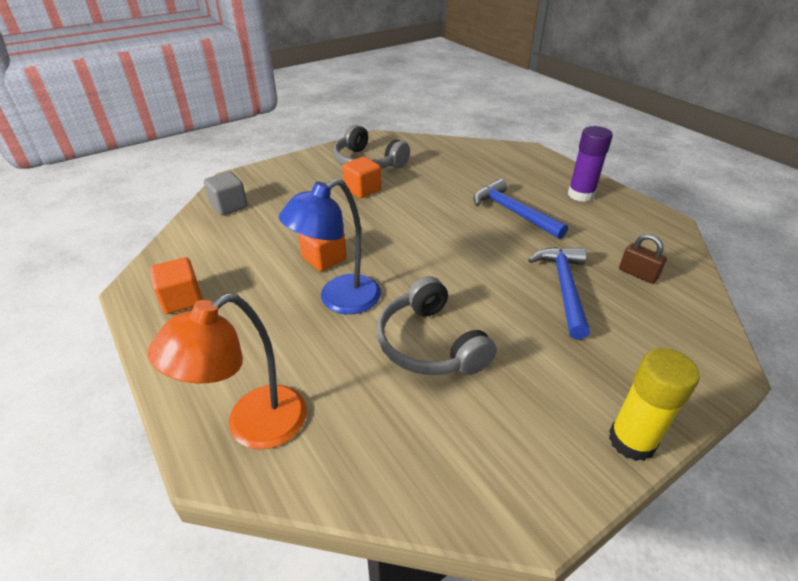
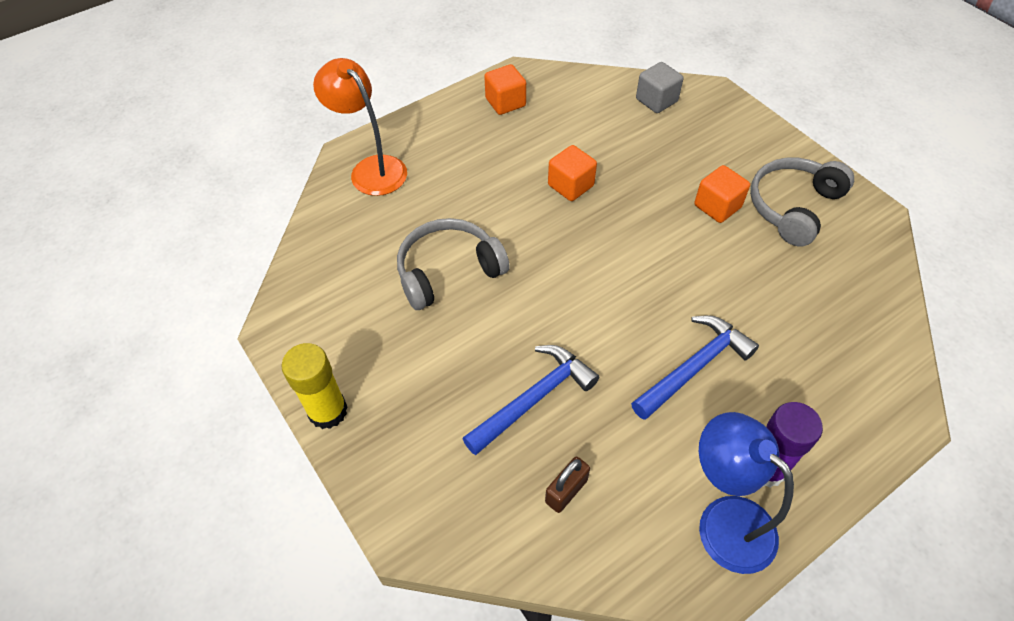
camera: 90 degrees right, 15 degrees up
blue lamp [279,178,381,314] -> blue lamp moved to [699,412,794,574]
blue hammer [528,247,590,339] -> blue hammer turned 45 degrees counterclockwise [462,345,599,455]

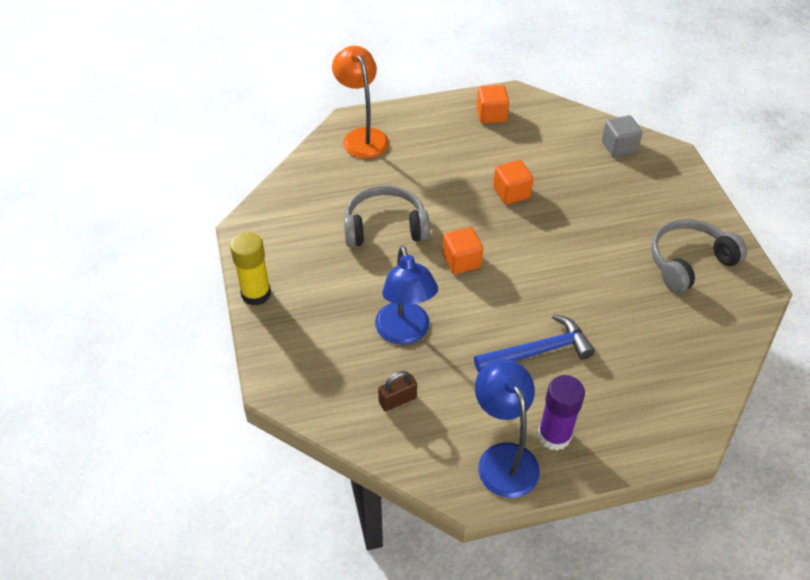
camera: 20 degrees right, 5 degrees down
blue hammer [462,345,599,455] -> blue lamp [375,246,438,345]
orange cube [694,165,750,223] -> orange cube moved to [442,227,483,274]

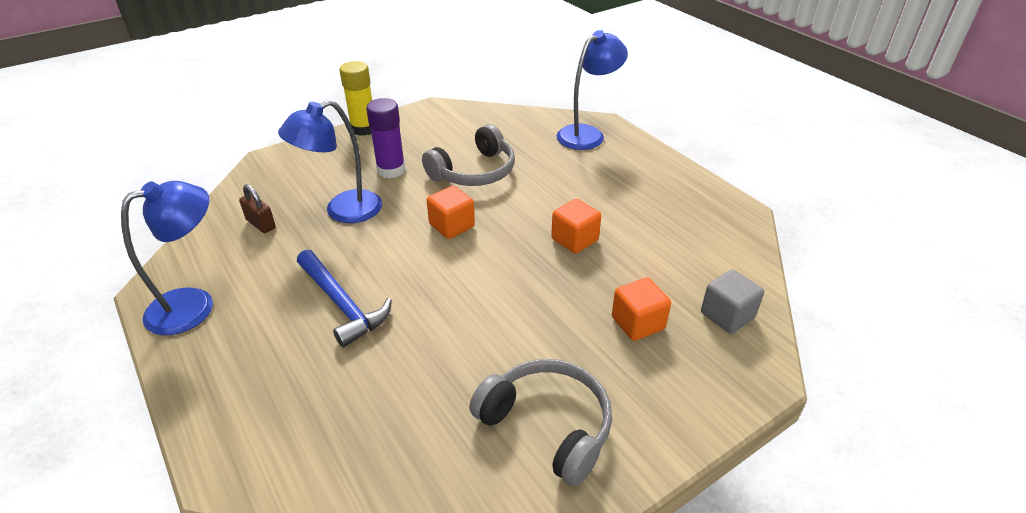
camera: 70 degrees right, 10 degrees down
orange lamp [332,46,389,159] -> blue lamp [557,30,628,150]
grey headphones [344,185,430,247] -> grey headphones turned 75 degrees clockwise [422,124,515,186]
orange cube [477,85,509,124] -> orange cube moved to [612,277,671,341]
purple glue stick [538,375,585,451] -> purple glue stick moved to [366,98,405,179]

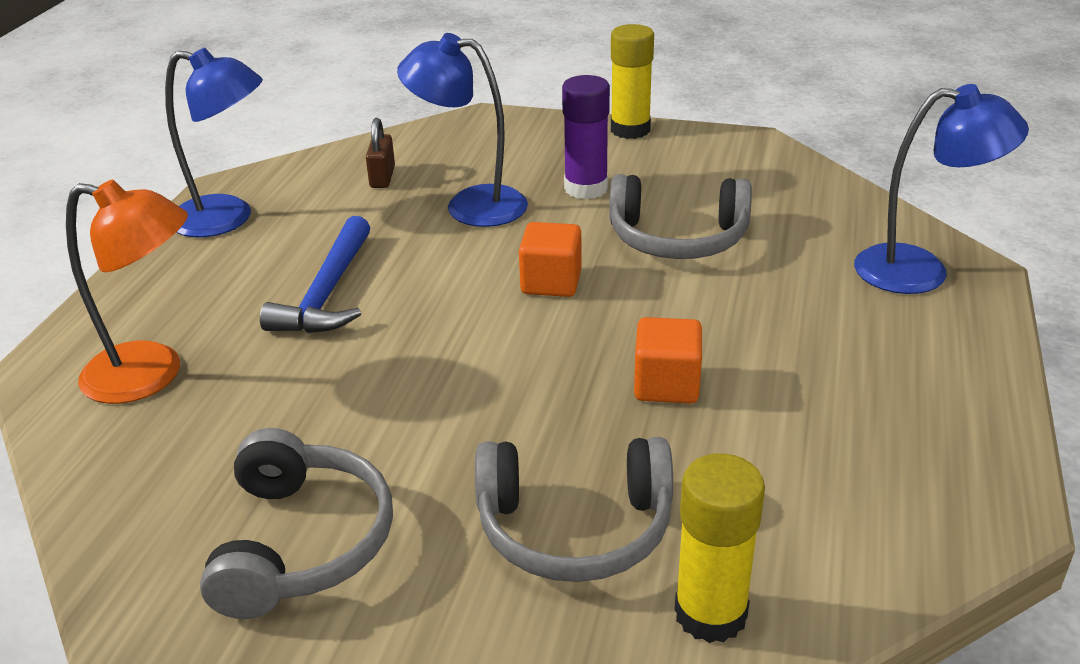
camera: 50 degrees right, 5 degrees down
orange cube [612,277,671,341] -> grey headphones [475,437,673,582]
grey cube [701,269,764,334] -> yellow glue stick [674,454,765,643]
none -> orange lamp [66,179,188,404]

